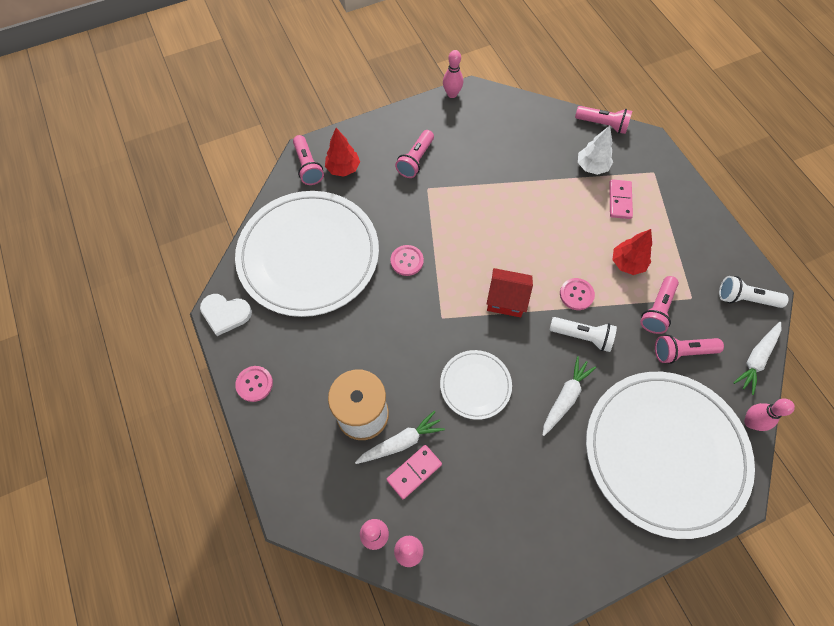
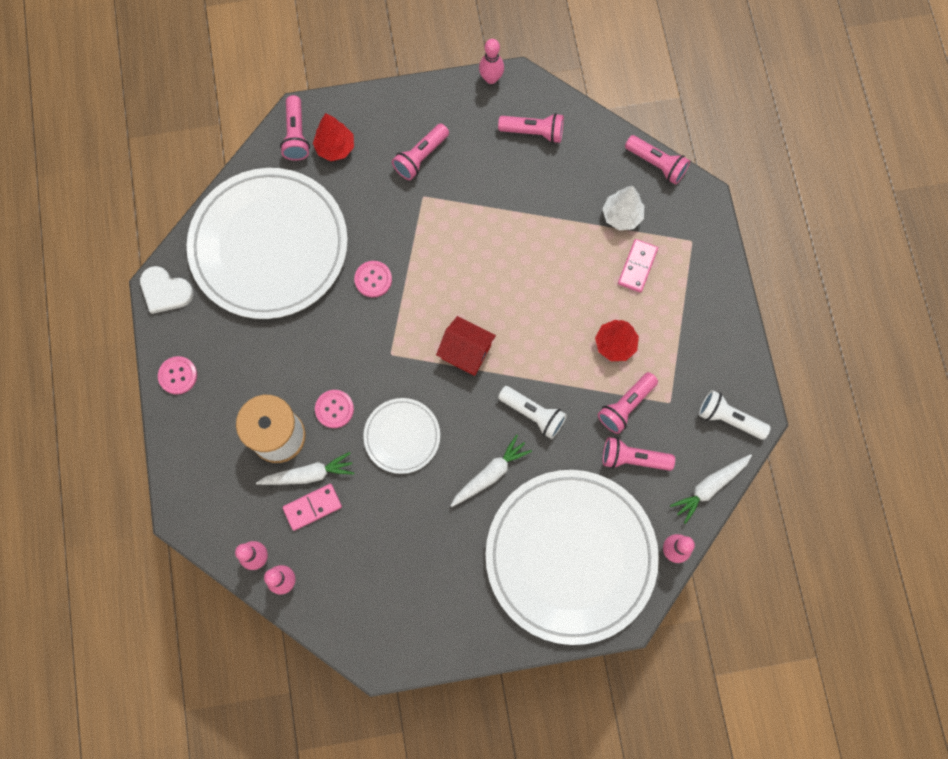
camera: 15 degrees right, 10 degrees up
pink button [560,278,595,310] -> pink button moved to [315,390,354,428]
none -> pink flashlight [498,113,564,143]

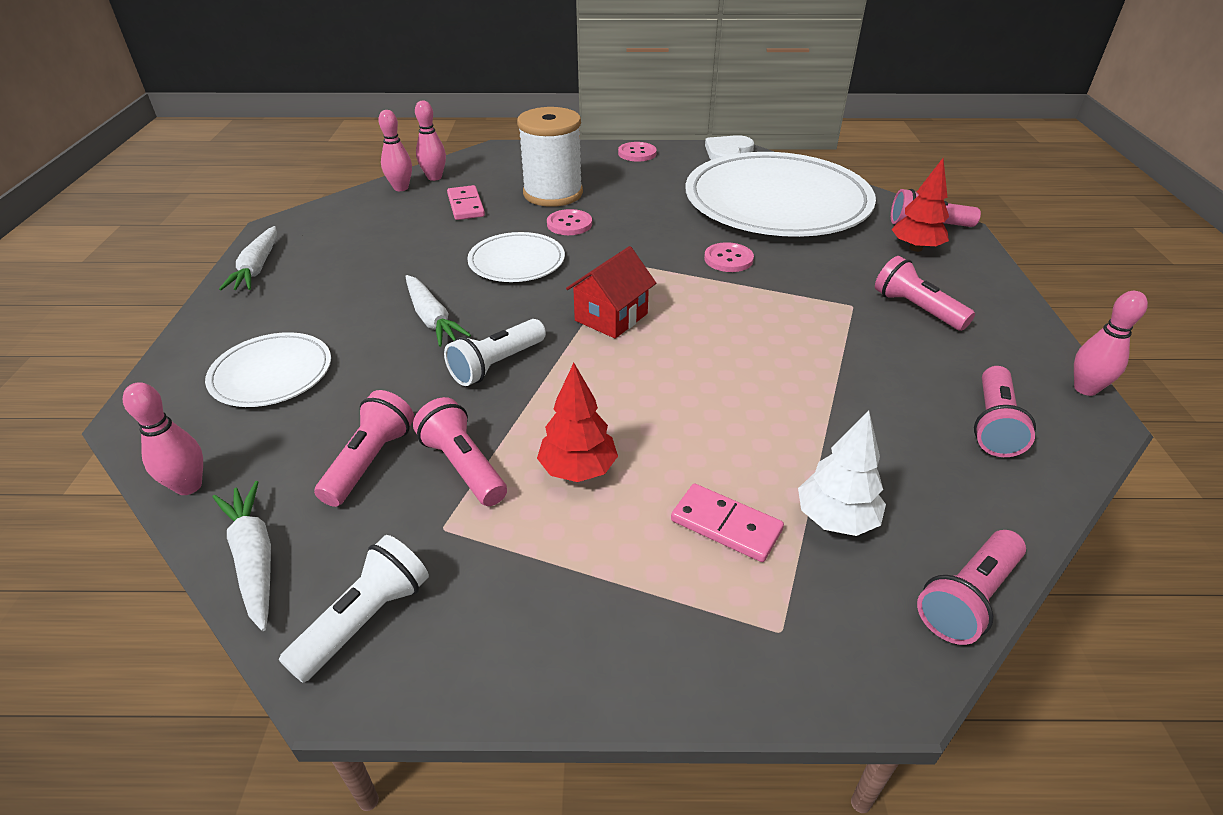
camera: 100 degrees right, 35 degrees down
white carrot [256,452,354,485] -> white carrot moved to [219,226,277,291]
white plate [485,470,659,645] -> white plate [205,332,331,407], size x0.46

